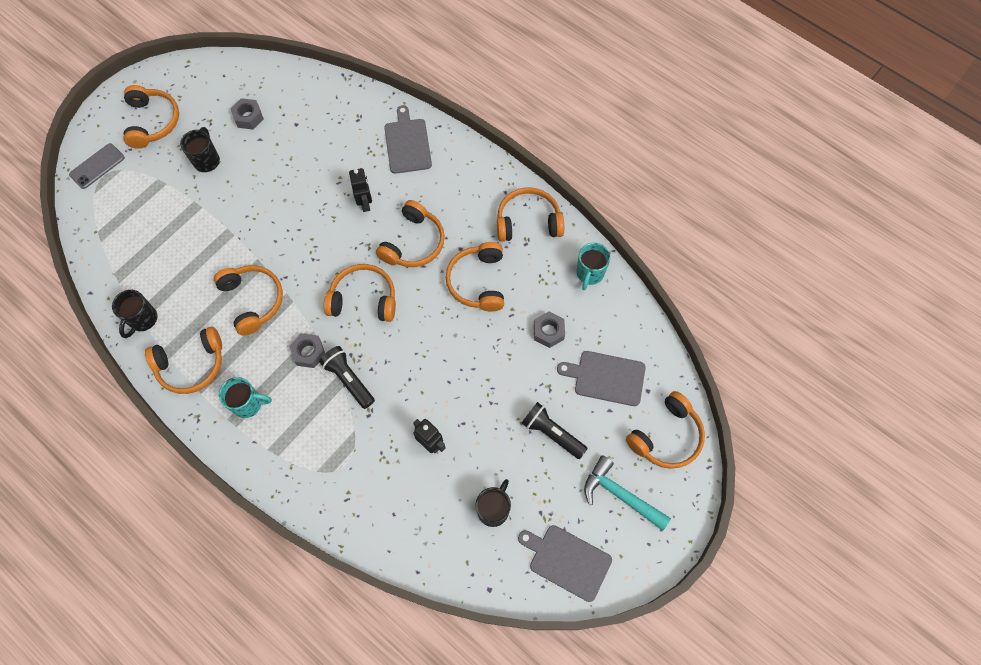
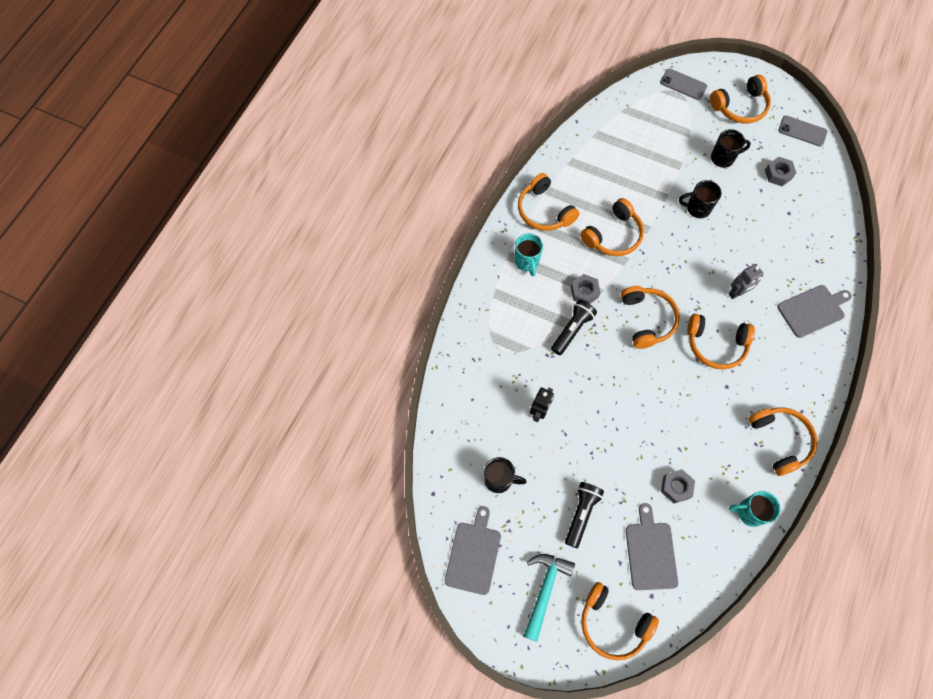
camera: 75 degrees right, 0 degrees up
black mug [112,290,157,338] -> black mug moved to [679,180,722,218]
black robot [349,168,372,212] -> grey robot [729,264,764,299]
orange headphones [446,242,504,312] -> none
none -> grey phone [778,116,827,146]

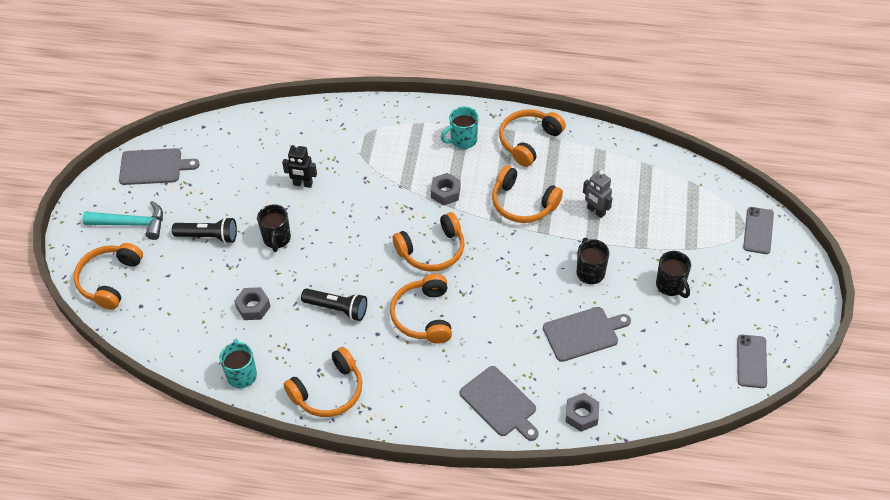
camera: 75 degrees right, 15 degrees down
black mug [484,457,527,493] -> black mug moved to [257,204,291,252]
black flashlight [551,300,597,355] -> black flashlight moved to [301,288,367,321]
grey cutting board [626,503,678,590] -> grey cutting board moved to [543,307,631,362]
orange headphones [710,75,771,123] -> none
grey robot [729,264,764,299] -> grey robot moved to [583,170,613,218]
grey nut [765,157,796,186] -> grey nut moved to [566,393,599,432]

